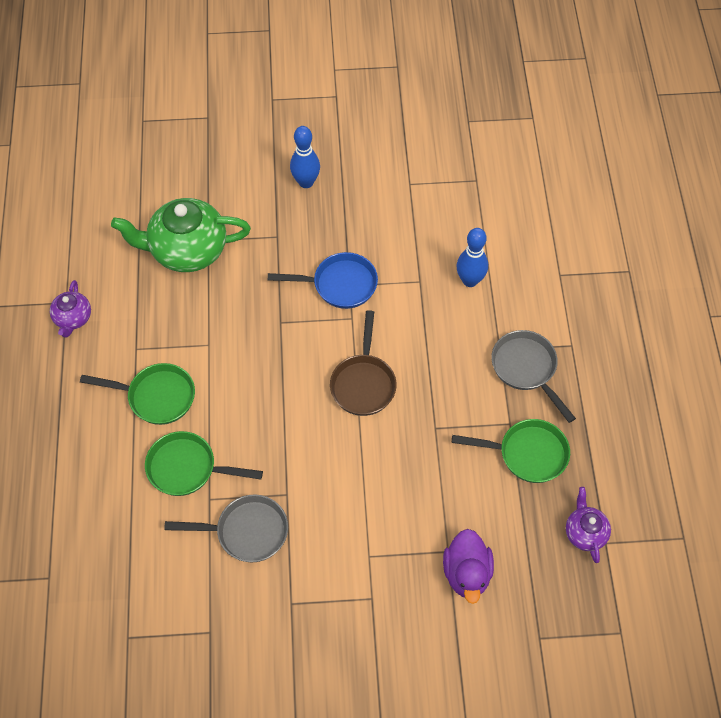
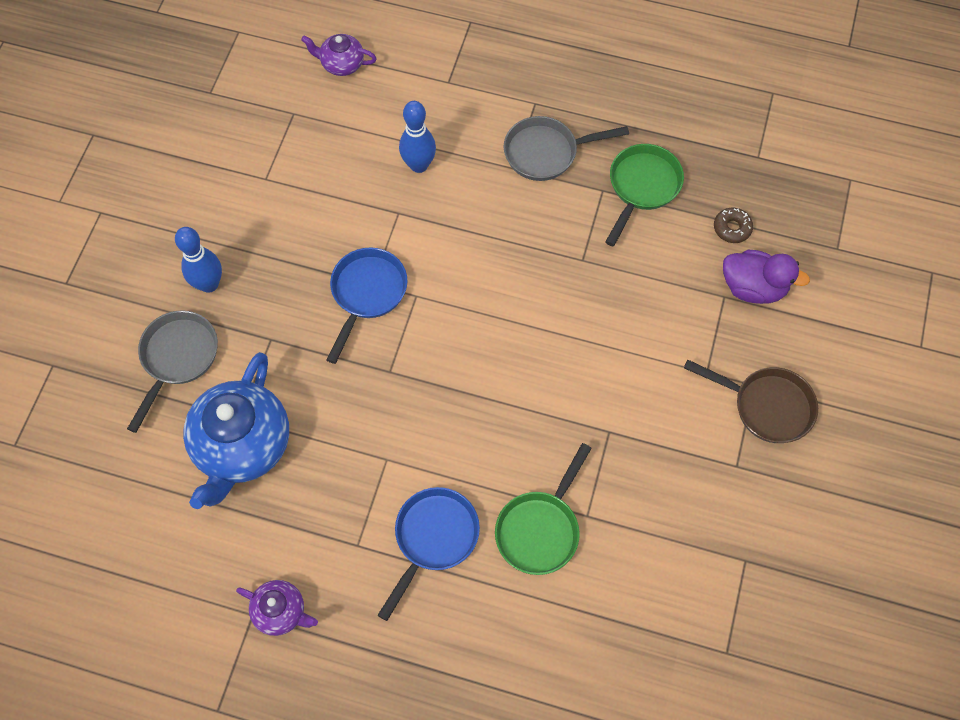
camera: 70 degrees left, 5 degrees up
green pan [80,363,195,425] -> blue pan [378,487,480,621]
green teapot [111,198,251,272] -> blue teapot [183,352,289,509]
grey pan [164,494,288,562] -> grey pan moved to [127,310,218,433]
brown pan [330,310,397,416] -> brown pan moved to [684,359,818,443]
purple teapot [566,487,611,563] -> purple teapot moved to [301,34,377,76]
none -> brown donut [714,208,753,243]

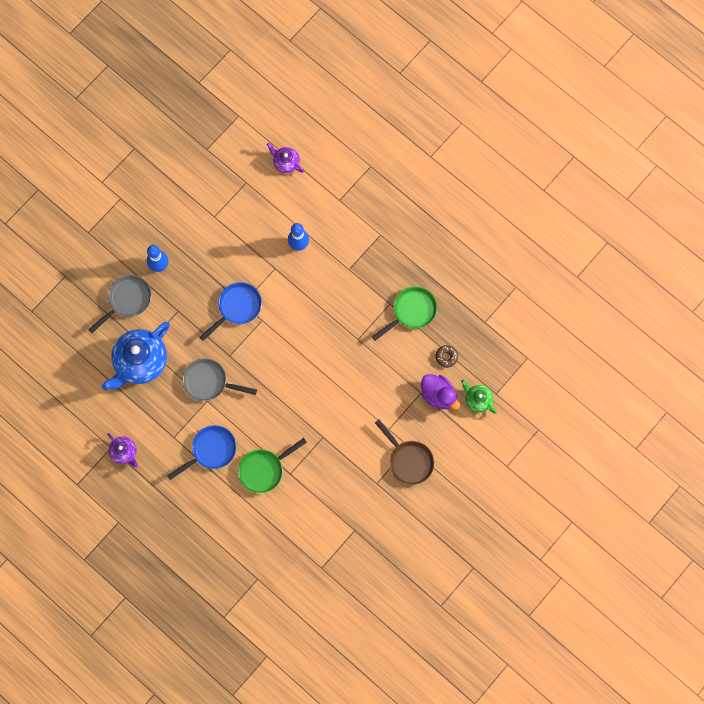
camera: 25 degrees right, 10 degrees up
grey pan [504,116,629,181] -> grey pan moved to [182,358,257,401]
none -> green teapot [461,380,497,414]

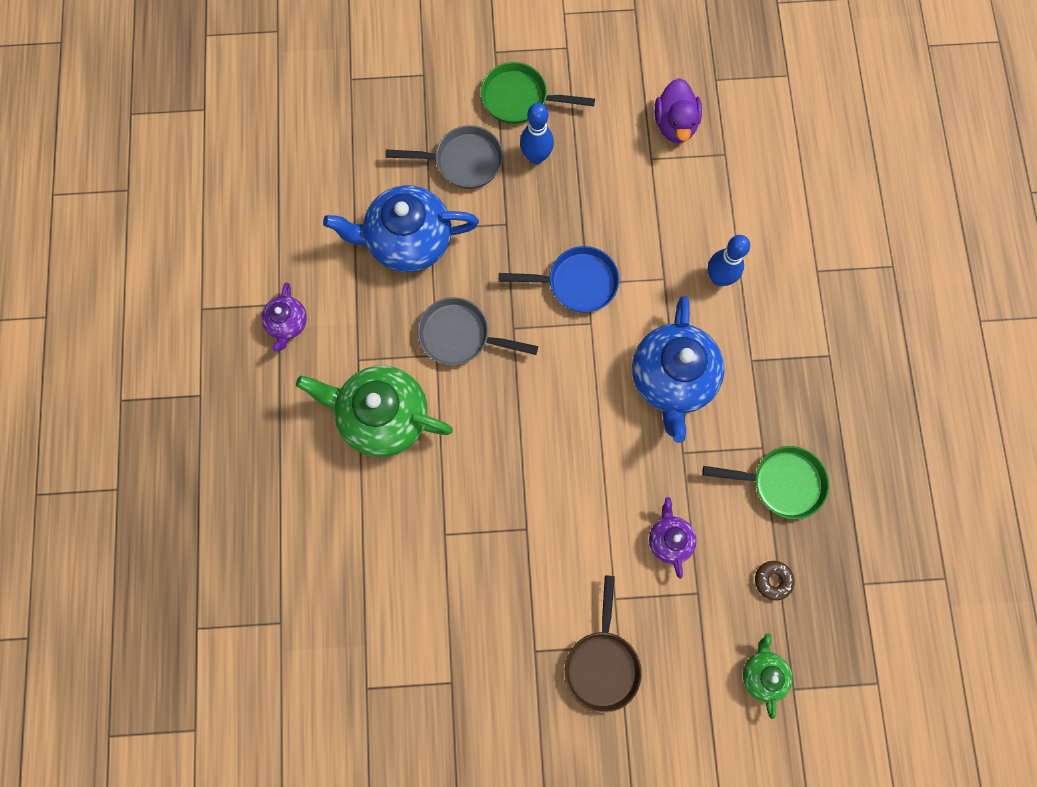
camera: 45 degrees right, 0 degrees up
blue pan [167,425,236,480] -> green teapot [296,365,453,457]
grey pan [182,358,257,401] -> grey pan turned 45 degrees counterclockwise [418,297,538,365]
green pan [238,438,307,493] -> green pan moved to [481,62,595,124]
purple teapot [267,143,304,173] -> purple teapot moved to [649,497,697,579]
purple duck [421,374,460,410] -> purple duck moved to [654,78,702,143]
none -> blue teapot [632,296,725,443]

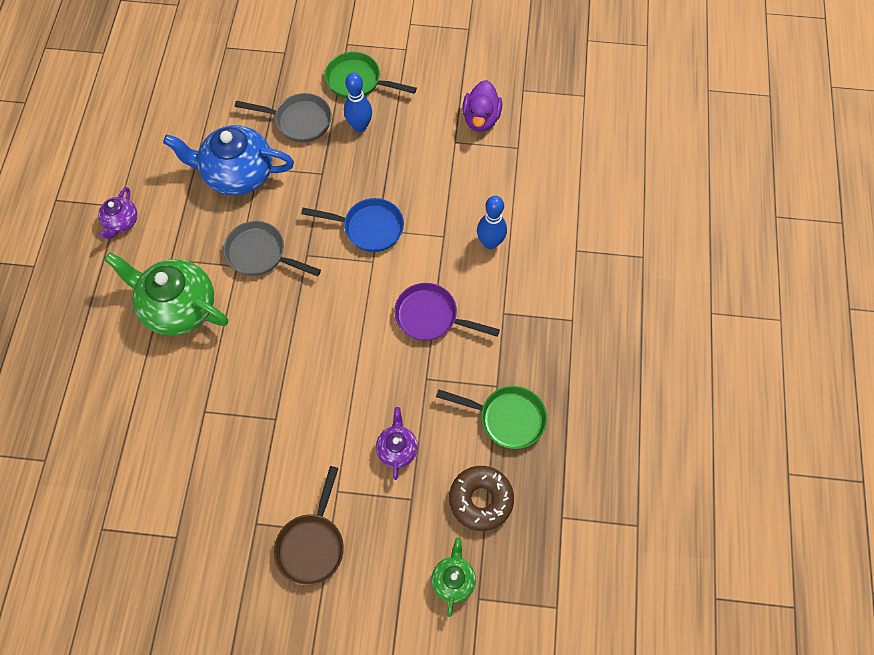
camera: 10 degrees right, 10 degrees down
blue teapot [632,296,725,443] -> purple pan [394,283,500,341]
brown donut [755,561,795,600] -> brown donut [449,466,514,531], size x1.84

